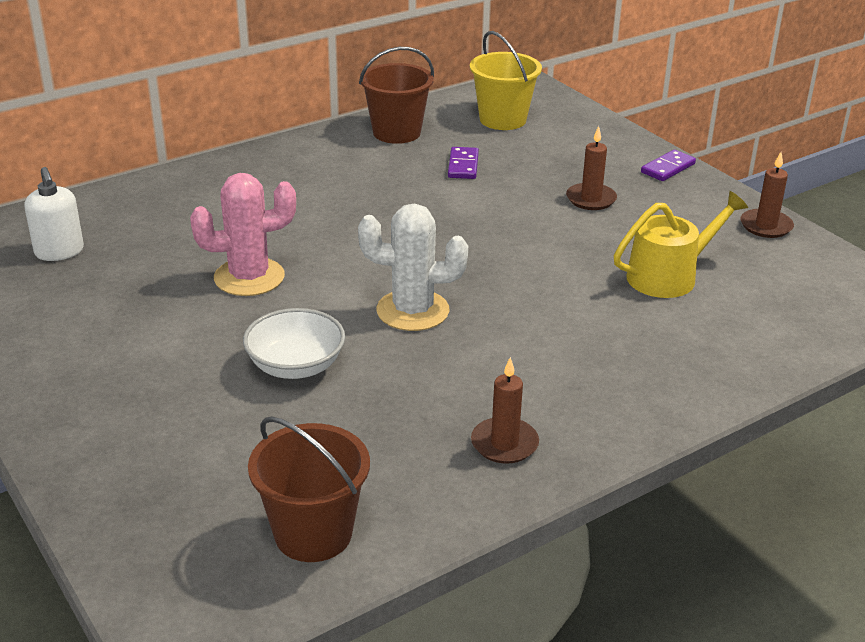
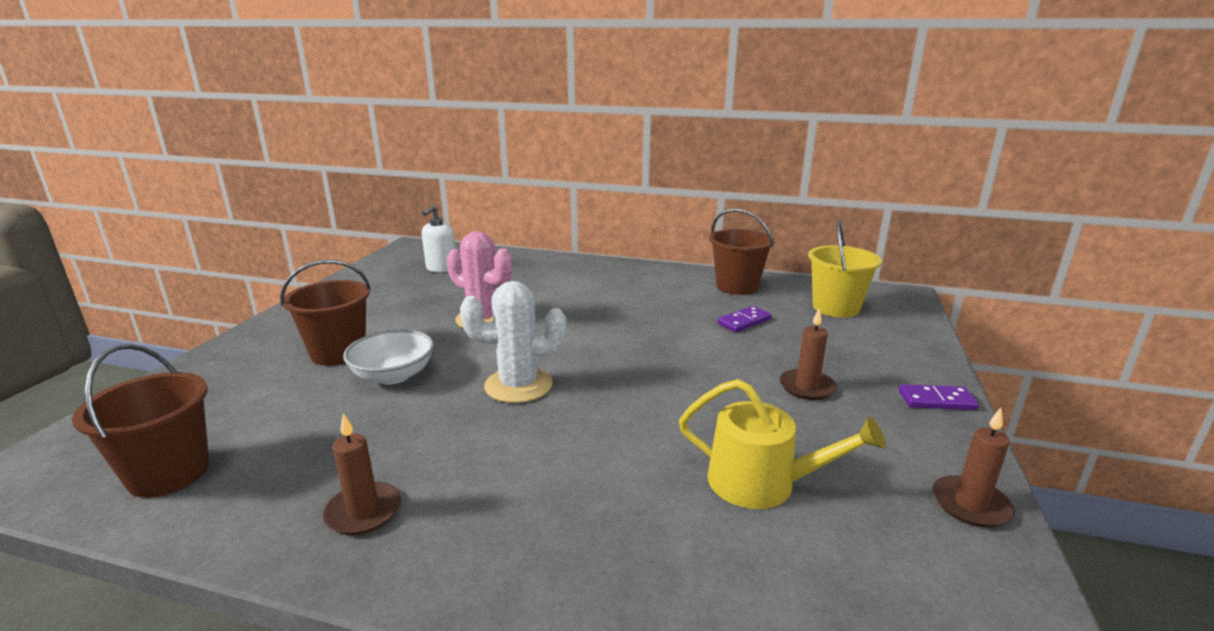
camera: 50 degrees right, 10 degrees down
white cactus [358,204,468,331] -> white cactus turned 60 degrees counterclockwise [460,281,566,403]
none -> brown bucket [280,260,371,366]

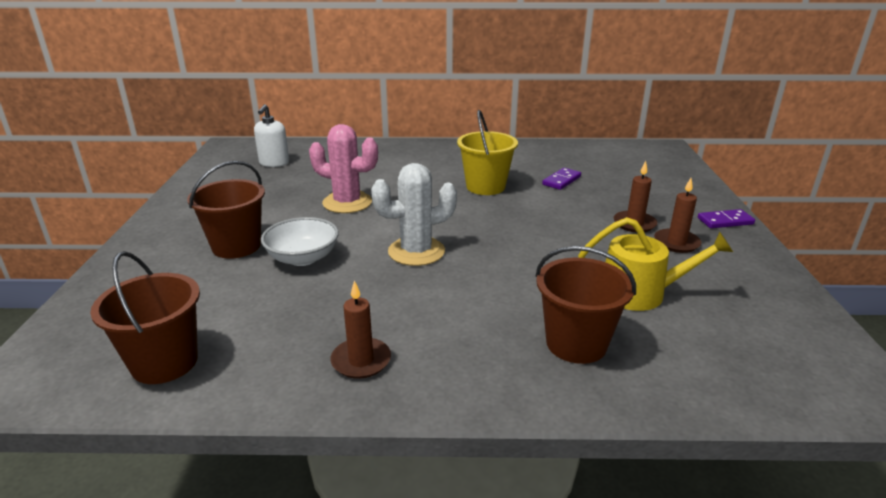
camera: 15 degrees left, 5 degrees up
brown bucket [709,209,775,295] -> brown bucket moved to [536,246,636,364]
yellow bucket [808,220,882,318] -> yellow bucket moved to [457,110,518,195]
brown candle [933,408,1015,527] -> brown candle moved to [654,178,701,253]

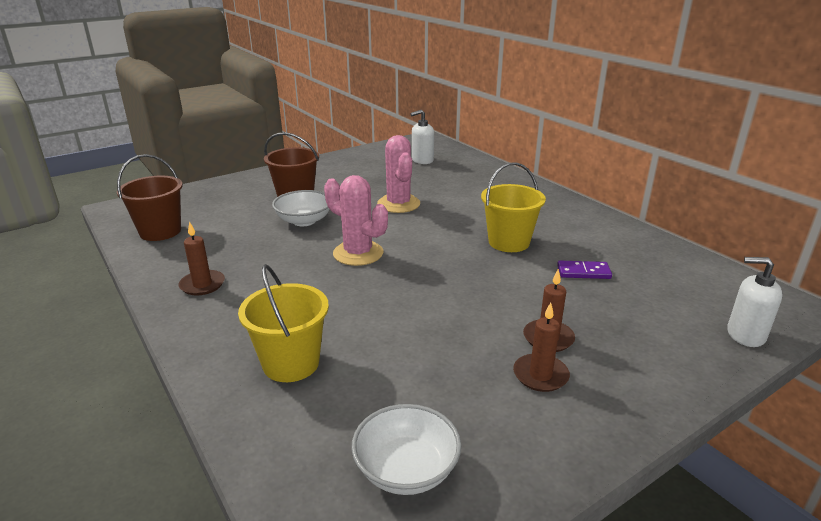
camera: 55 degrees right, 0 degrees up
white cactus [371,163,457,266] -> pink cactus [324,175,388,266]
brown bucket [536,246,636,364] -> yellow bucket [238,264,329,382]
yellow watering can [578,217,733,311] -> none
purple domino [698,209,755,228] -> none
none -> white bowl [351,404,461,495]
none -> white soap dispenser [727,257,783,347]

